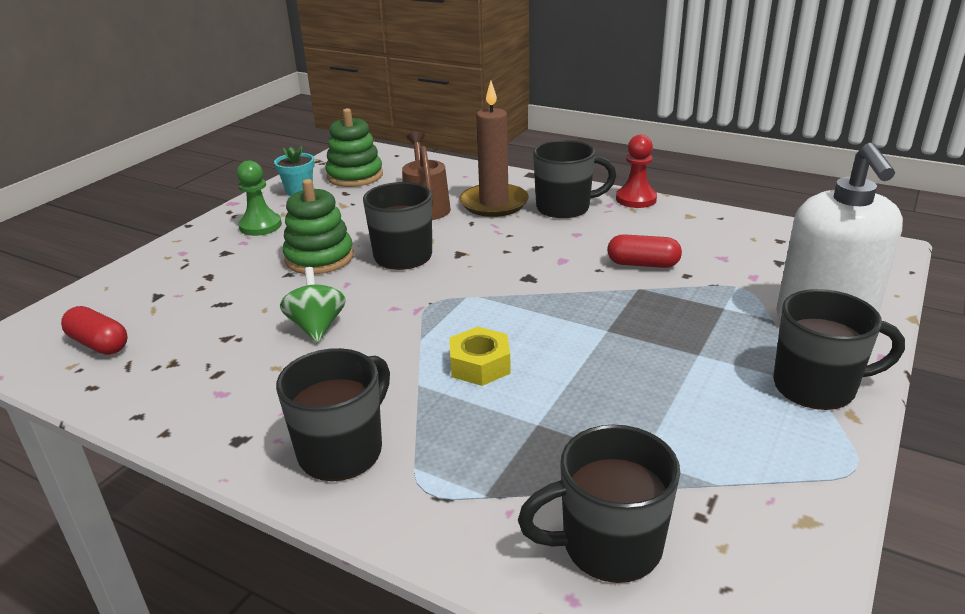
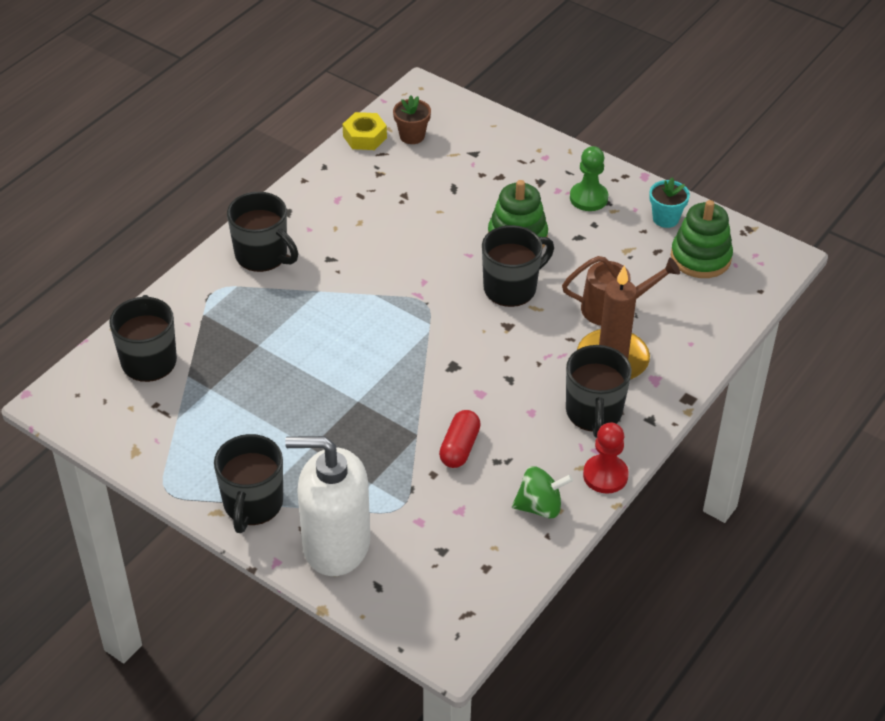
camera: 95 degrees right, 15 degrees up
red capsule [61,306,128,355] -> brown flower pot [393,95,431,144]
green spinning top [280,267,346,343] -> green spinning top moved to [512,466,573,519]
yellow nut [449,327,511,386] -> yellow nut moved to [342,112,387,150]

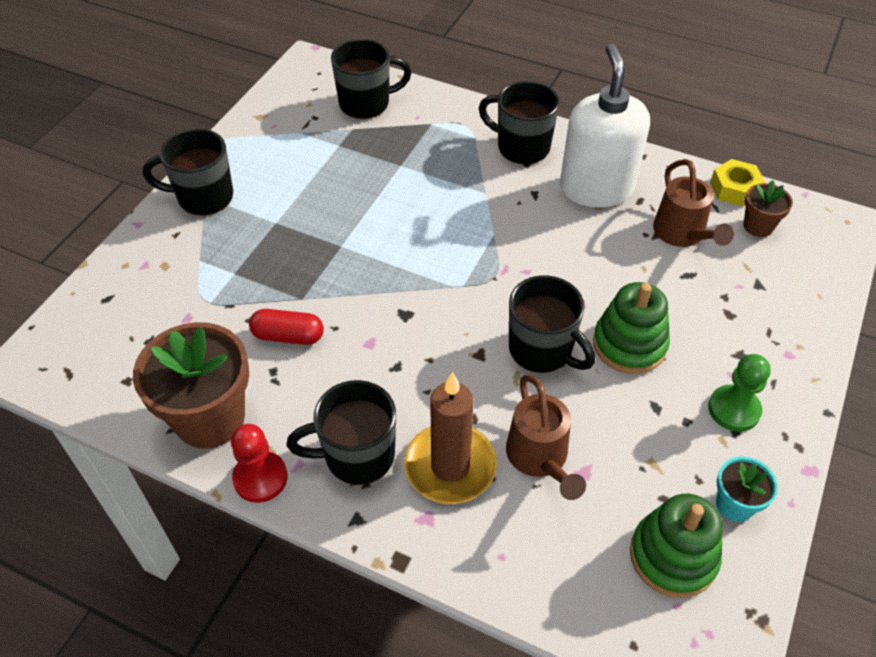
camera: 80 degrees right, 5 degrees up
black mug [227,192,298,272] -> black mug turned 90 degrees clockwise [479,81,560,164]
white soap dispenser [285,436,370,576] -> white soap dispenser moved to [560,43,650,207]
green spinning top [512,466,573,519] -> brown flower pot [133,322,249,449]
none -> brown watering can [653,159,734,247]

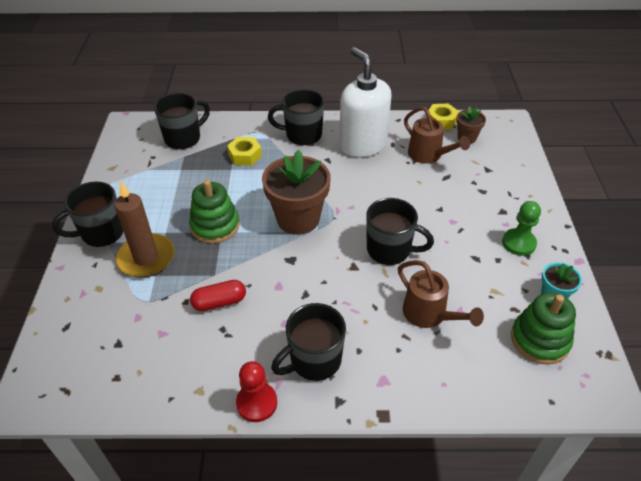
camera: 25 degrees left, 5 degrees down
brown flower pot [133,322,249,449] -> brown flower pot moved to [262,150,331,235]
brown candle [404,372,497,504] -> brown candle moved to [114,180,175,278]
green stacking toy [593,282,670,374] -> green stacking toy moved to [189,180,240,244]
none -> yellow nut [227,137,262,166]

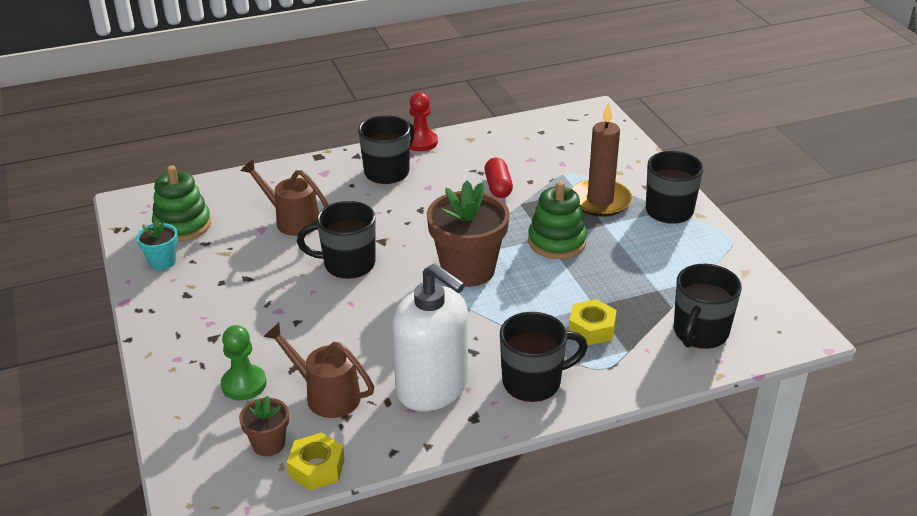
camera: 160 degrees right, 10 degrees down
red capsule [190,280,246,311] -> red capsule turned 60 degrees counterclockwise [485,158,513,198]
green pawn [502,201,541,256] -> green pawn moved to [221,325,267,400]

